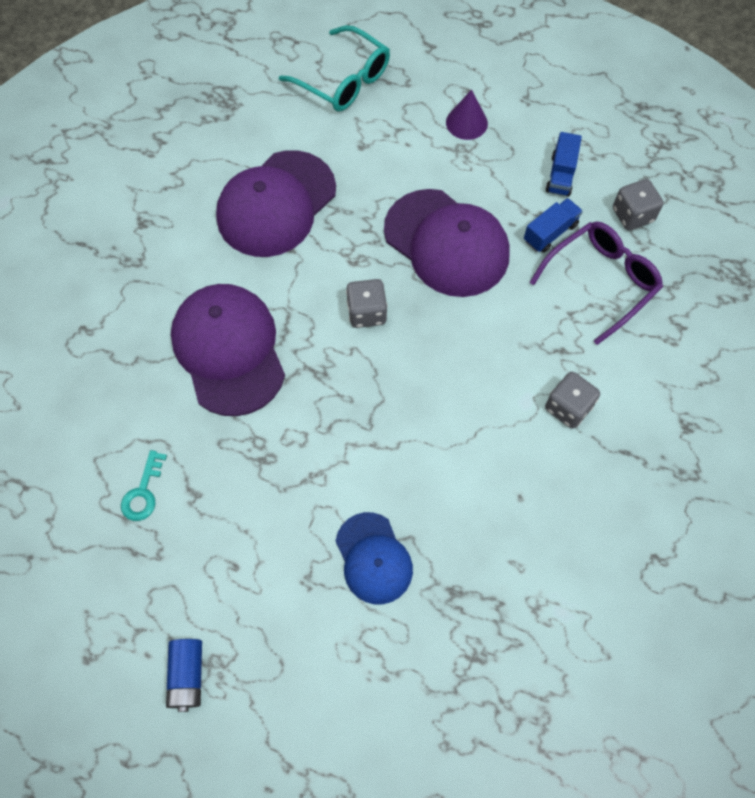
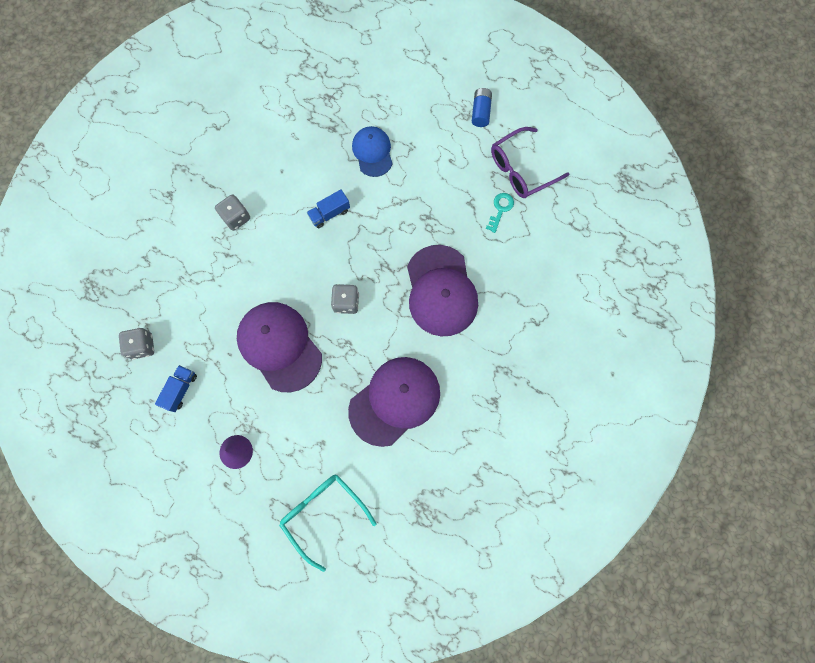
camera: 170 degrees left, 10 degrees up
blue truck [524,198,583,253] -> blue truck moved to [307,189,350,228]
purple glasses [529,221,663,345] -> purple glasses moved to [491,127,569,198]

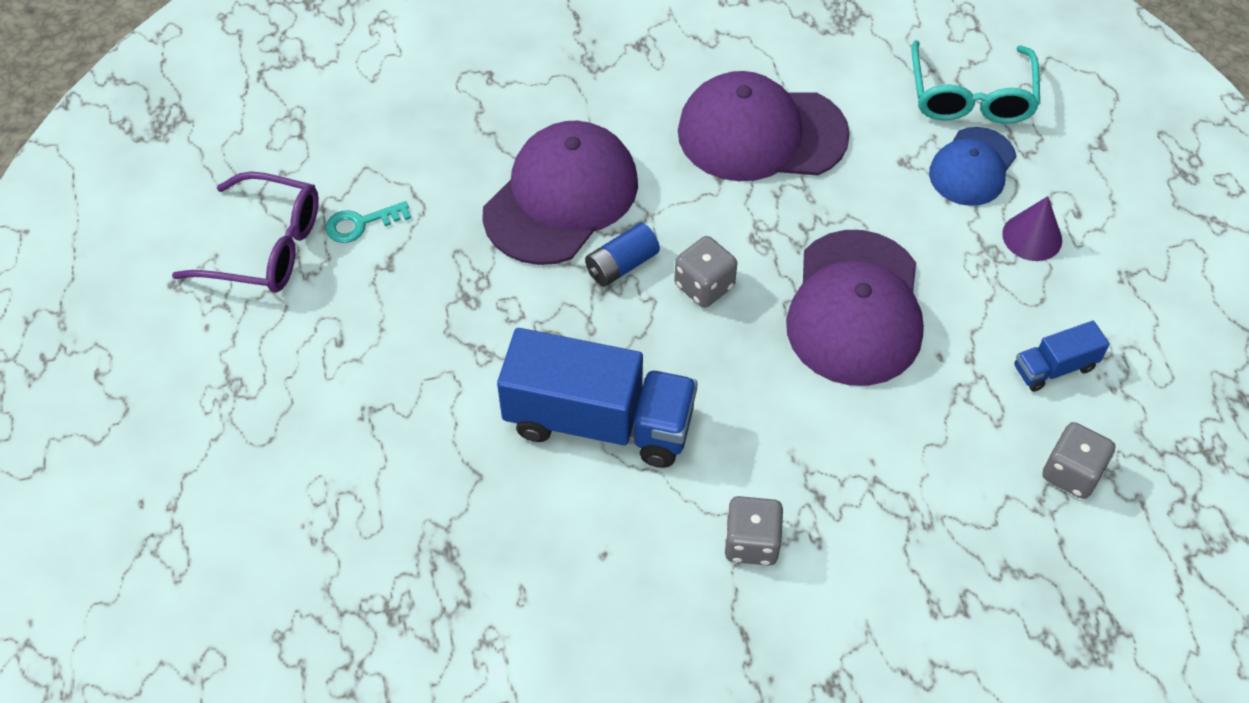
camera: 135 degrees left, 20 degrees down
blue truck [307,189,350,228] -> blue truck [497,328,698,468], size x2.13
blue cap [352,126,393,177] -> blue cap moved to [929,127,1016,206]
blue battery [472,88,492,127] -> blue battery moved to [585,223,660,287]

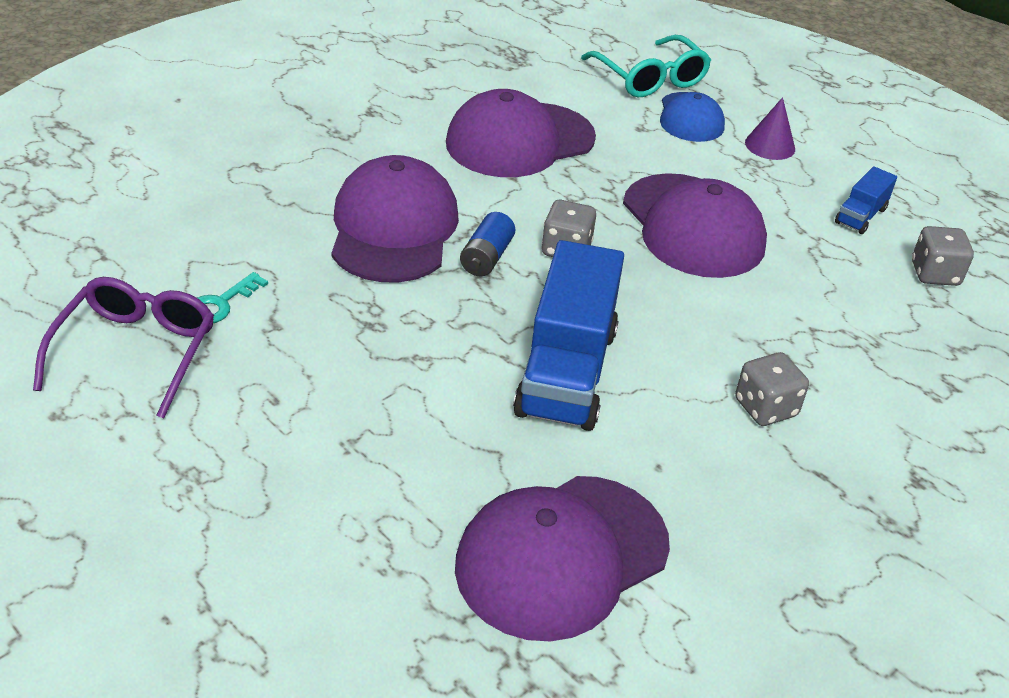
camera: 35 degrees left, 15 degrees down
purple glasses [172,172,319,293] -> purple glasses turned 60 degrees counterclockwise [33,277,214,418]
blue truck [497,328,698,468] -> blue truck turned 120 degrees clockwise [513,240,624,431]
none -> purple cap [455,476,670,641]

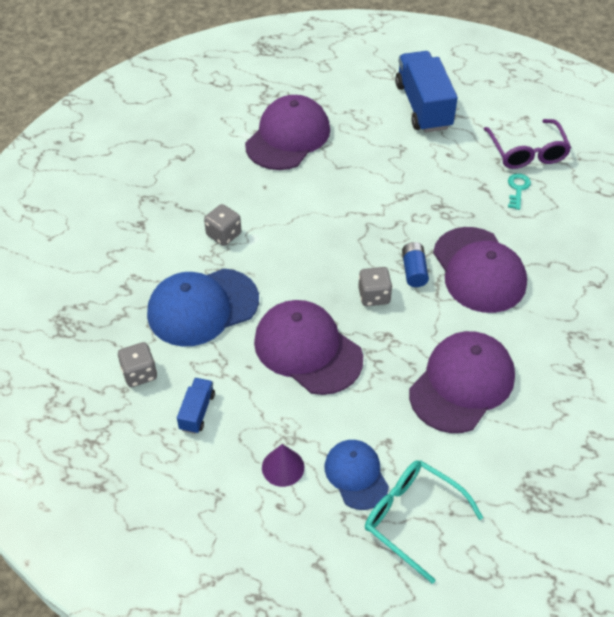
camera: 160 degrees right, 10 degrees up
blue truck [513,240,624,431] -> blue truck moved to [395,51,458,133]
none -> blue cap [147,269,259,347]

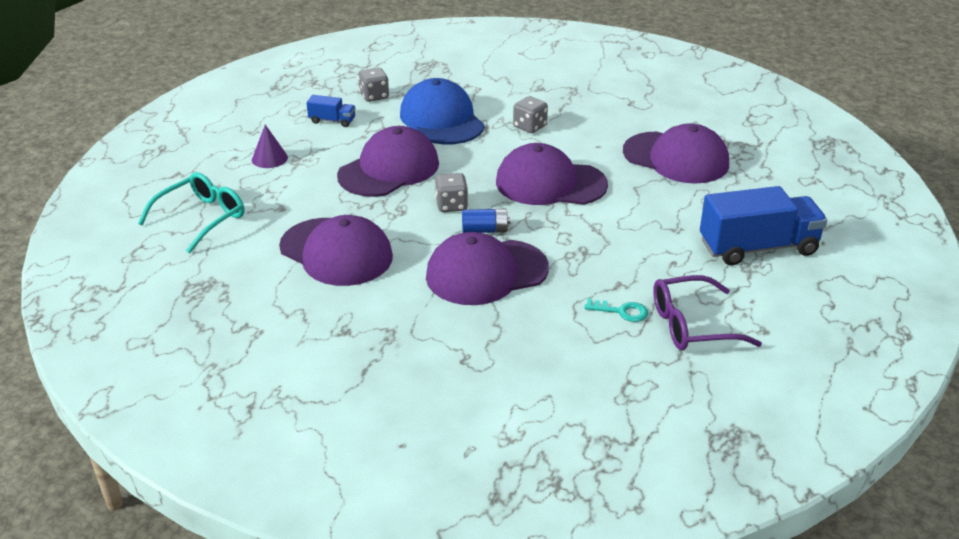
camera: 90 degrees right, 15 degrees down
blue cap [325,440,389,510] -> none
none -> purple cap [496,143,608,205]

